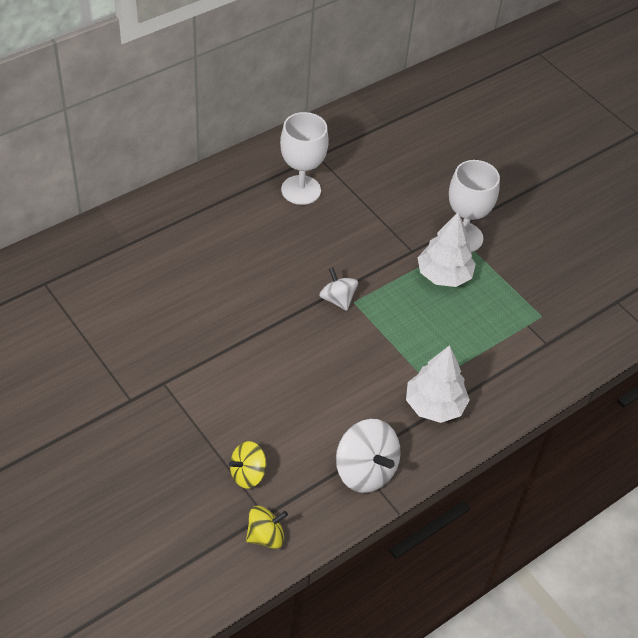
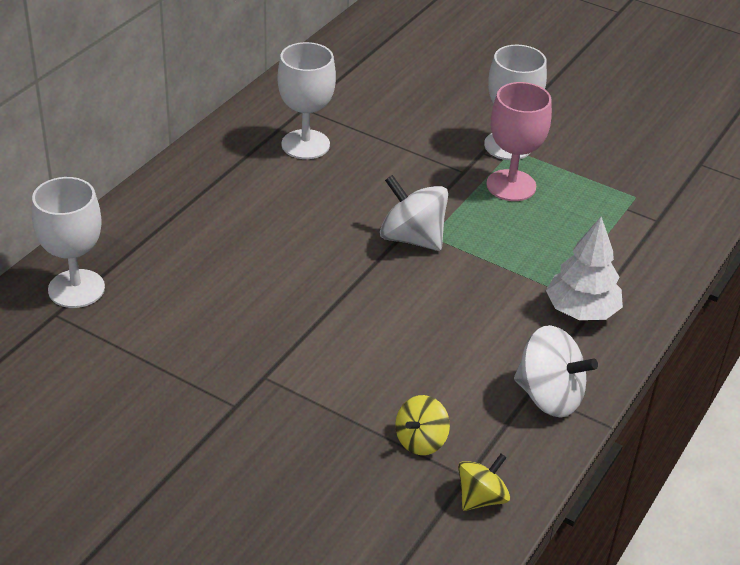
camera: 20 degrees left, 10 degrees down
white spinning top [319,267,358,311] -> white spinning top [380,175,448,251], size x1.60
white tree [417,212,476,287] -> pink goblet [486,82,552,201]
none -> white goblet [32,177,105,308]

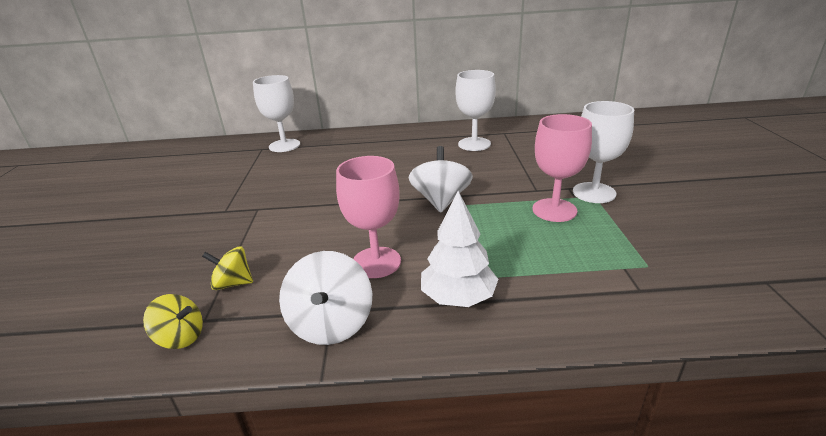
camera: 60 degrees right, 10 degrees down
none -> pink goblet [336,156,401,278]

